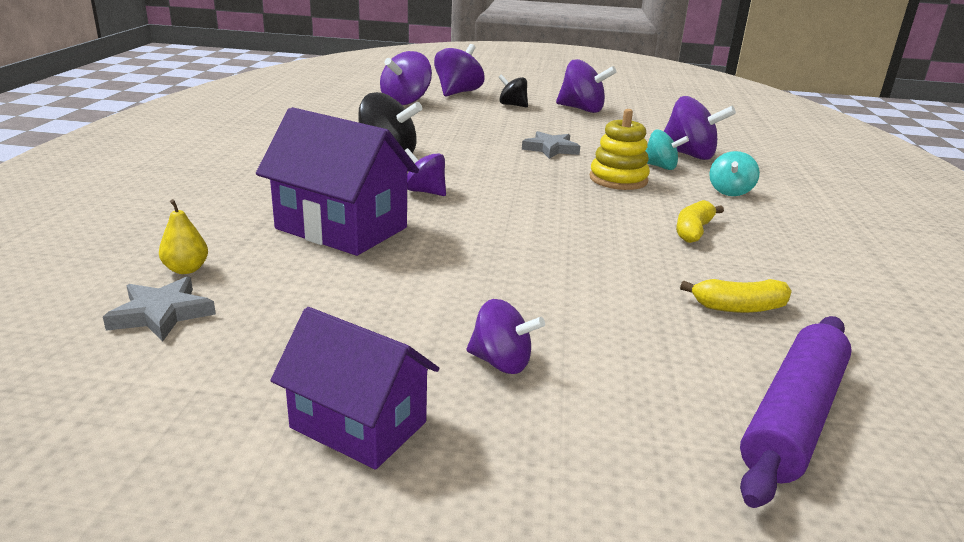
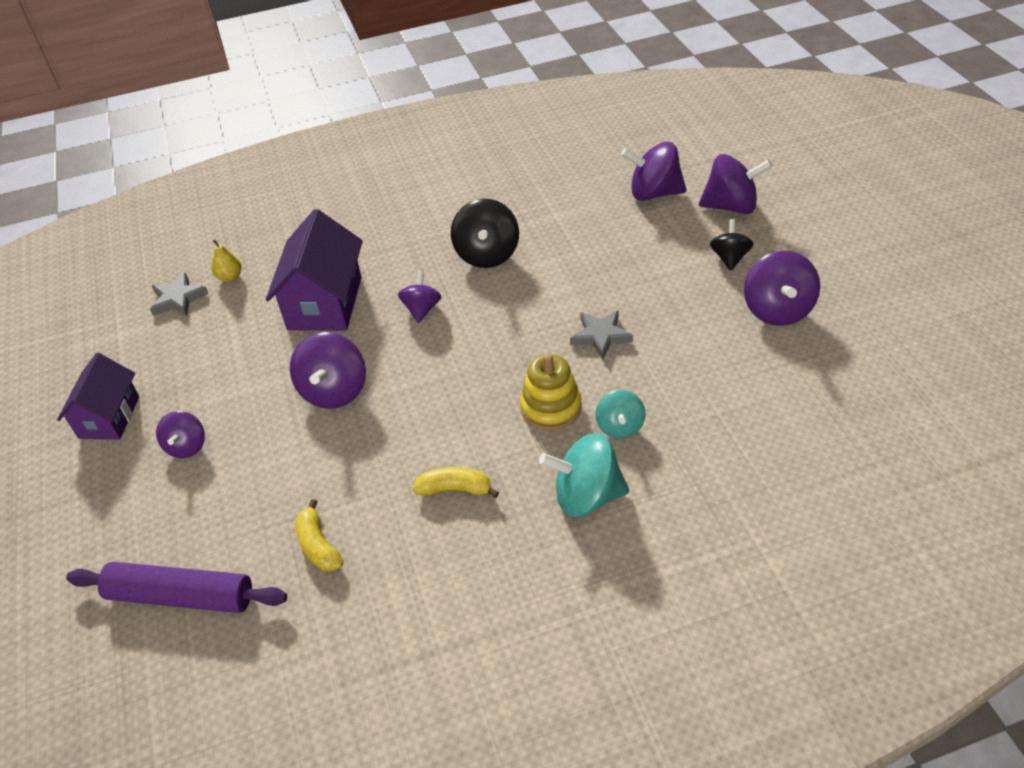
camera: 70 degrees right, 20 degrees up
purple spinning top [664,96,736,160] -> purple spinning top moved to [290,332,366,409]
turquoise spinning top [709,151,760,196] -> turquoise spinning top [539,433,629,517], size x1.64

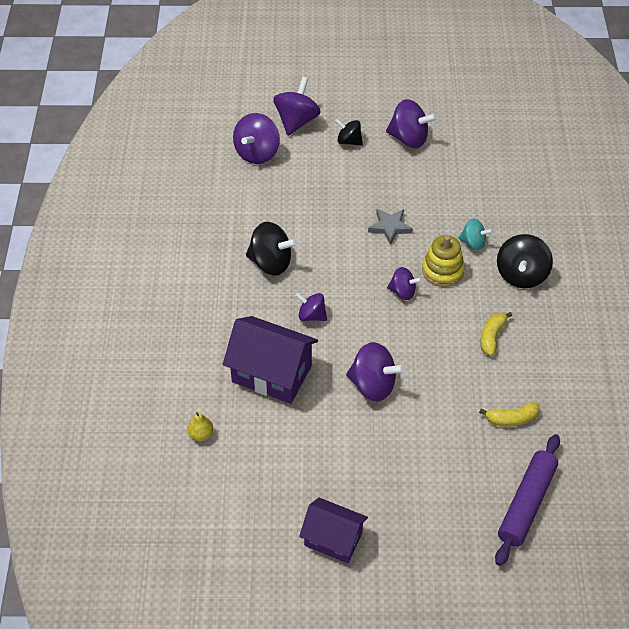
camera: 75 degrees left, 5 degrees up
grey star [150,273,209,316] -> none
purple spinning top [156,411,205,458] -> purple spinning top moved to [387,267,422,300]
turquoise spinning top [539,433,629,517] -> black spinning top [497,234,553,288]

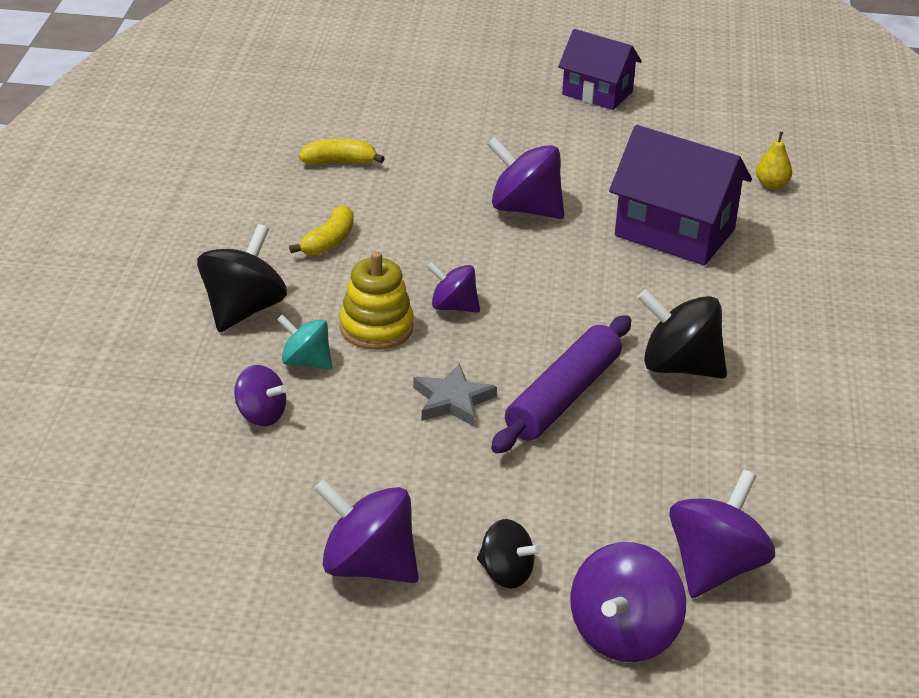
camera: 175 degrees left, 15 degrees down
purple spinning top [295,292,327,321] -> purple spinning top moved to [234,365,287,426]
purple rolling pin [495,434,560,566] -> purple rolling pin moved to [491,315,631,454]

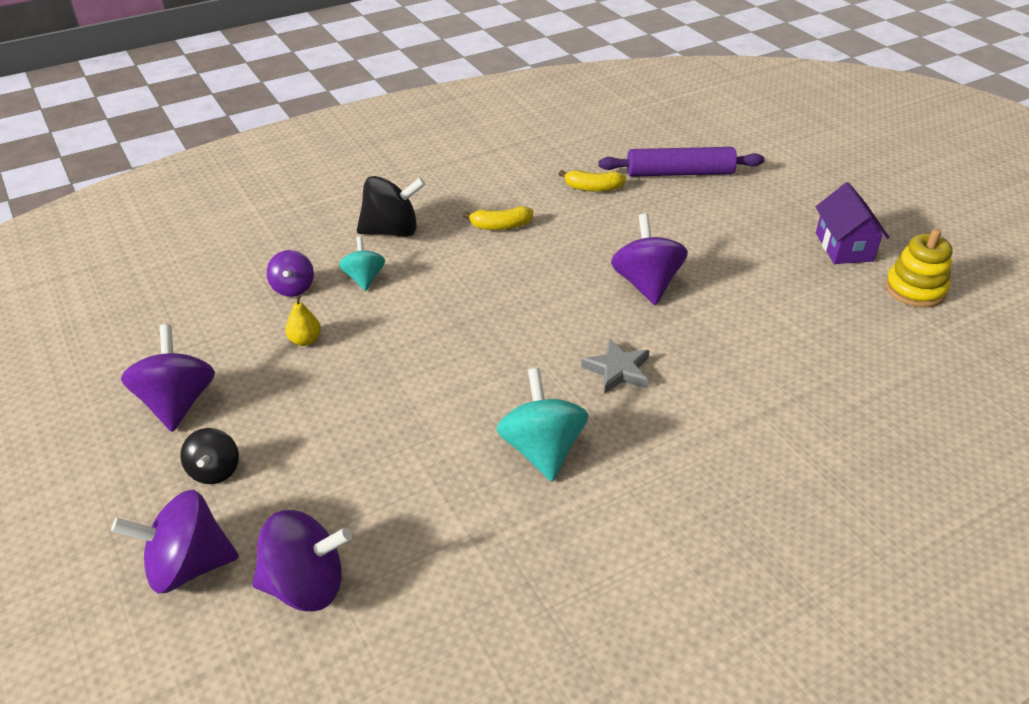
camera: 55 degrees right, 5 degrees up
yellow banana [299,139,385,165] -> yellow banana turned 135 degrees clockwise [559,170,626,192]
yellow stacking toy [340,251,414,350] -> yellow stacking toy moved to [885,229,953,308]
grey star [413,363,497,426] -> grey star moved to [581,338,650,394]
purple spinning top [427,262,480,313] -> none
purple rolling pin [491,315,631,454] -> purple rolling pin moved to [599,147,764,177]
purple house [609,125,752,265] -> none
black spinning top [637,289,727,378] -> turquoise spinning top [497,368,589,482]
yellow pear [756,132,792,189] -> yellow pear moved to [285,295,321,346]

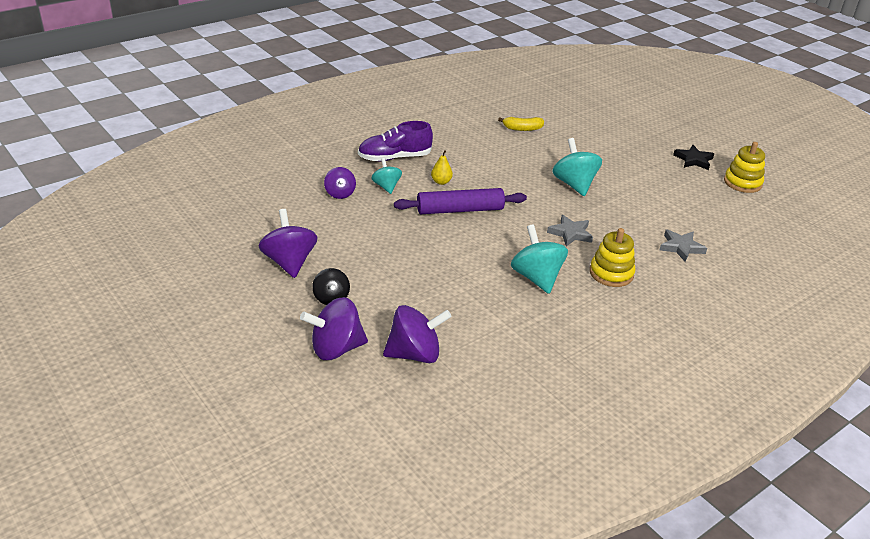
camera: 10 degrees left, 5 degrees down
yellow pear [285,295,321,346] -> yellow pear moved to [431,150,453,185]
black spinning top [357,176,426,237] -> purple shoe [358,121,433,161]
yellow banana [463,206,533,230] -> none
purple rolling pin [599,147,764,177] -> purple rolling pin moved to [394,188,527,214]
purple spinning top [611,214,688,305] -> turquoise spinning top [552,138,602,196]
purple house [816,182,889,264] -> black star [673,145,714,170]
none -> yellow stacking toy [590,228,635,287]
none -> grey star [660,230,707,262]

